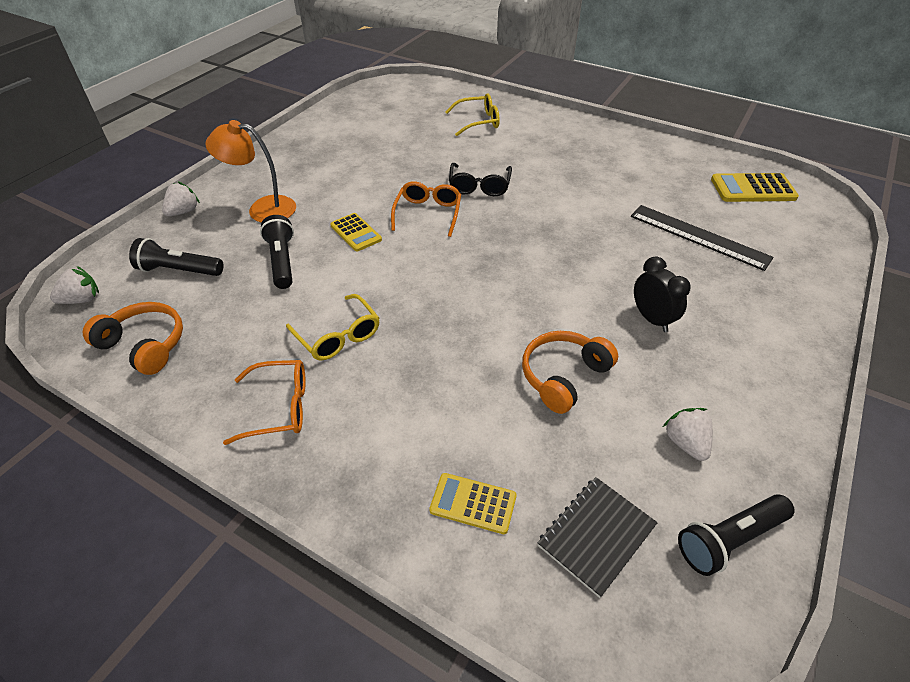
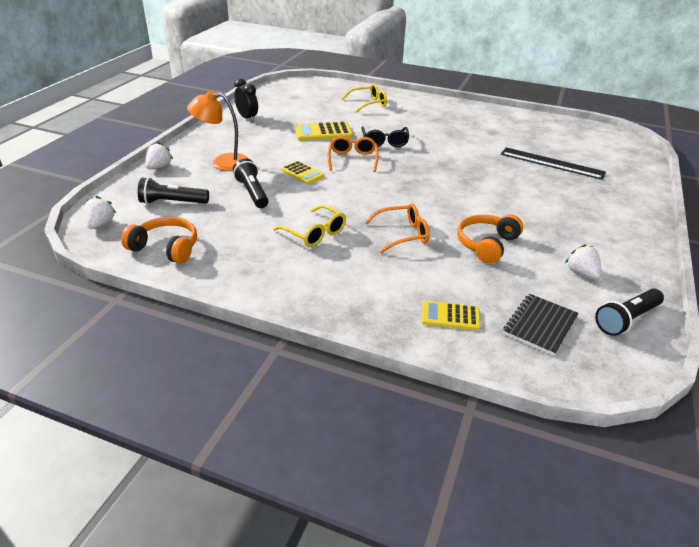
camera: 10 degrees left, 10 degrees down
white strawberry [50,266,99,304] -> white strawberry turned 45 degrees counterclockwise [84,196,116,229]
orange glasses [223,360,306,445] -> orange glasses moved to [364,203,430,253]
black clock [634,257,691,332] -> black clock moved to [234,78,258,122]
yellow calculator [711,173,799,202] -> yellow calculator moved to [295,122,353,141]

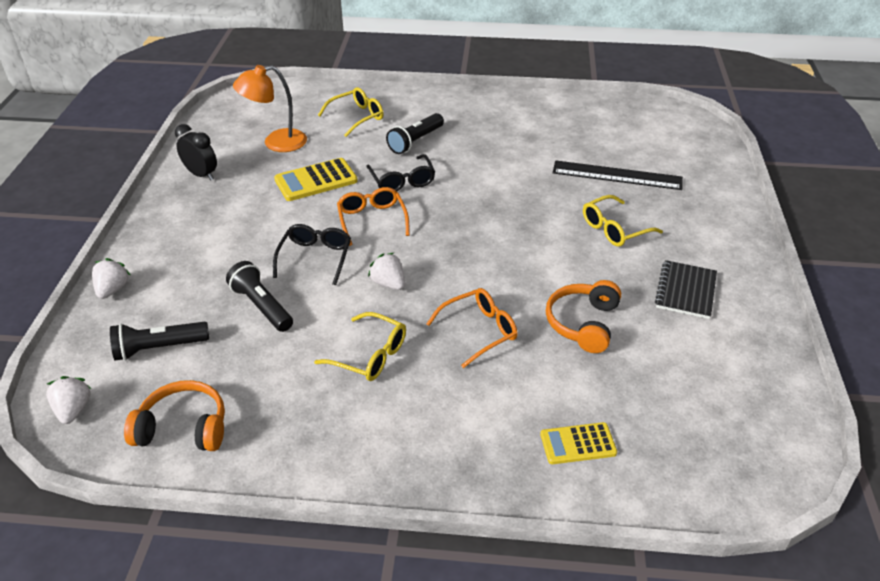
camera: 15 degrees left, 5 degrees up
orange lamp [187,90,249,171] -> orange lamp moved to [233,65,307,152]
yellow calculator [281,161,324,184] -> black glasses [273,224,351,285]
black notebook [503,294,579,356] -> black notebook moved to [655,260,717,319]
white strawberry [565,244,601,280] -> white strawberry moved to [368,252,405,290]
black flashlight [595,289,664,336] -> black flashlight moved to [386,113,444,154]
none -> yellow glasses [583,195,663,247]

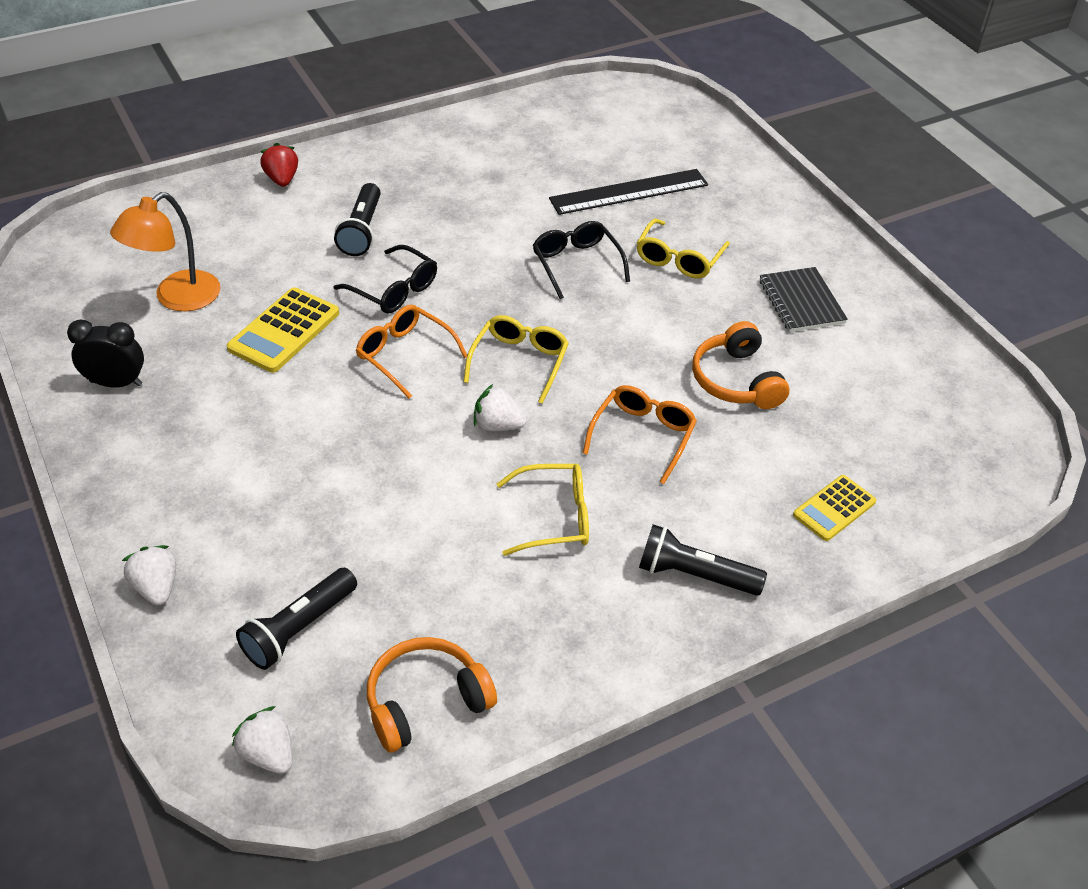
camera: 35 degrees left, 5 degrees up
black flashlight [226,261,293,332] -> black flashlight moved to [639,524,767,596]
black glasses [273,224,351,285] -> black glasses moved to [533,221,630,299]
yellow glasses [318,87,384,137] -> yellow glasses moved to [464,315,569,404]
none -> red strawberry [260,143,298,187]

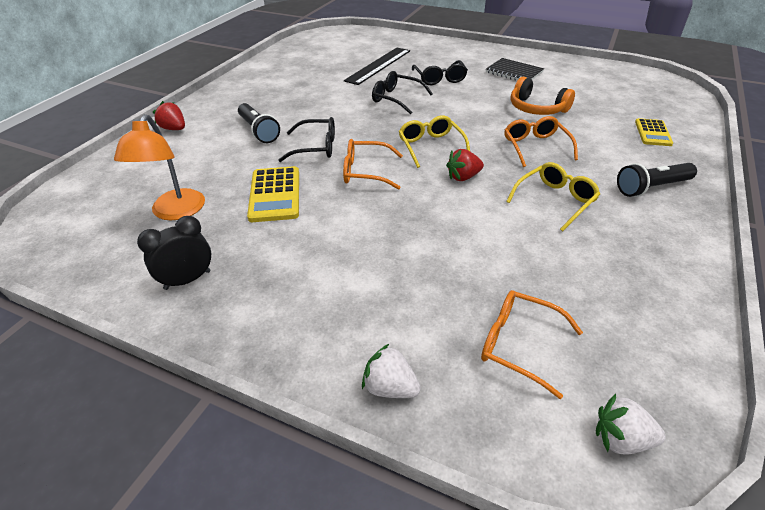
camera: 35 degrees left, 5 degrees down
black flashlight [236,568,357,670] -> orange glasses [481,290,583,399]
orange headphones [367,637,497,753] -> none
white strawberry [474,384,527,431] -> red strawberry [446,149,484,181]
yellow glasses [637,219,730,279] -> black glasses [412,60,468,85]

